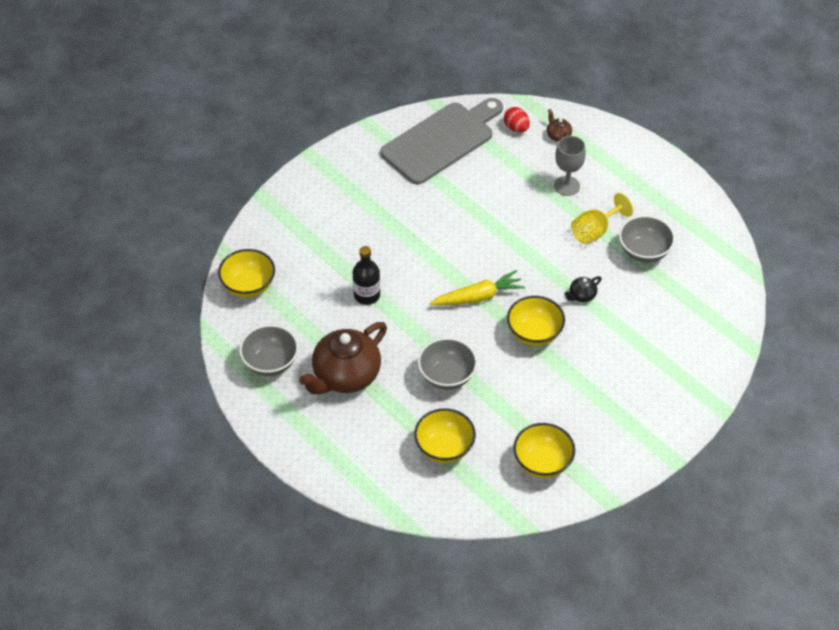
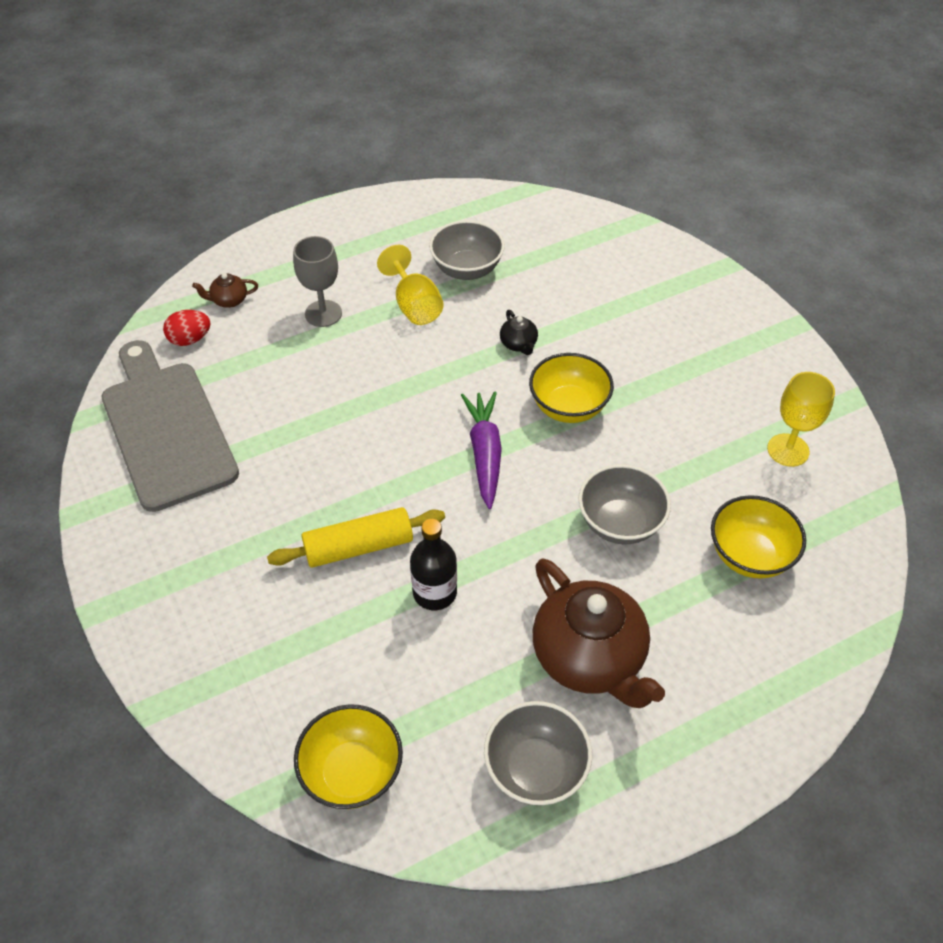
camera: 75 degrees left, 0 degrees up
yellow carrot [430,270,525,306] -> purple carrot [461,392,502,509]
yellow bowl [513,423,575,478] -> yellow goblet [767,372,835,467]
none -> yellow rolling pin [267,507,445,568]

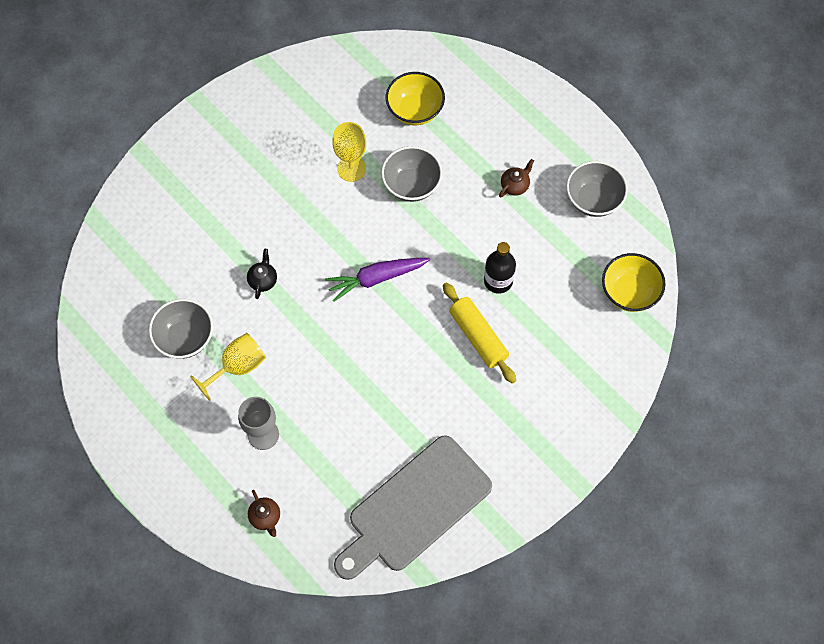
camera: 105 degrees left, 15 degrees up
red egg [163,310,211,346] -> none
black teapot [500,310,538,355] -> black teapot turned 45 degrees counterclockwise [247,249,277,299]
yellow bowl [529,353,614,423] -> none
brown teapot [533,558,665,708] -> brown teapot [499,159,534,197], size x0.42
yellow goblet [767,372,835,467] -> yellow goblet moved to [332,122,366,182]

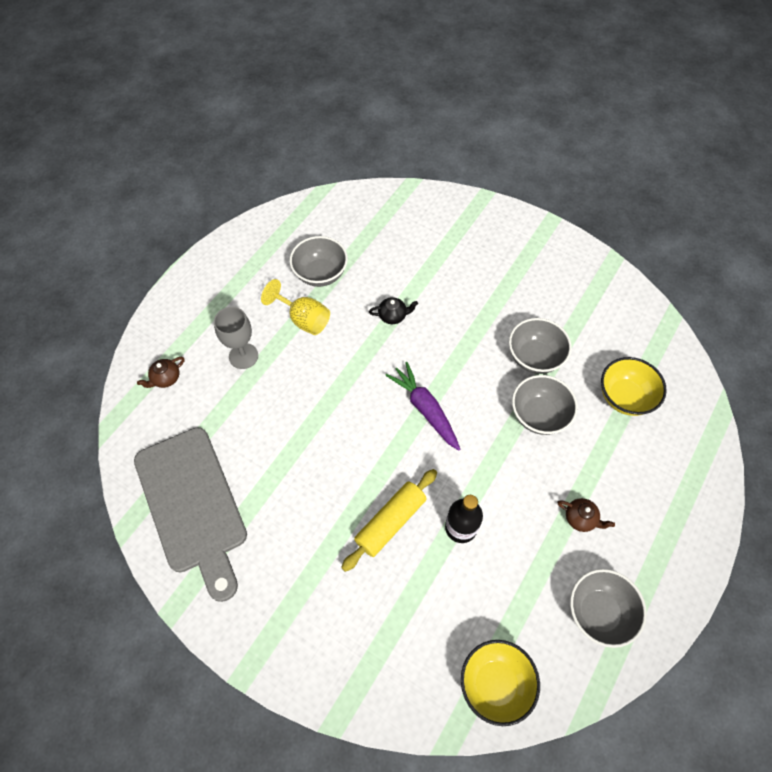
camera: 75 degrees right, 5 degrees down
yellow goblet [332,122,366,182] -> grey bowl [509,318,572,374]
grey cutting board [334,435,492,580] -> grey cutting board turned 150 degrees counterclockwise [134,427,247,602]

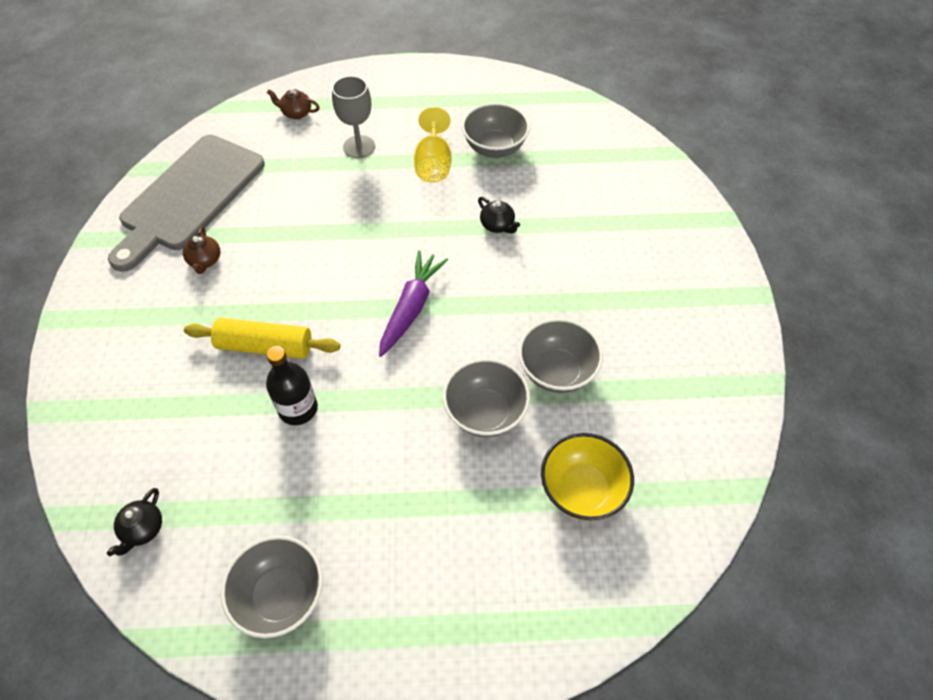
camera: 55 degrees right, 5 degrees down
yellow bowl [461,640,540,726] -> black teapot [107,488,162,556]
brown teapot [557,498,615,532] -> brown teapot moved to [183,227,220,274]

